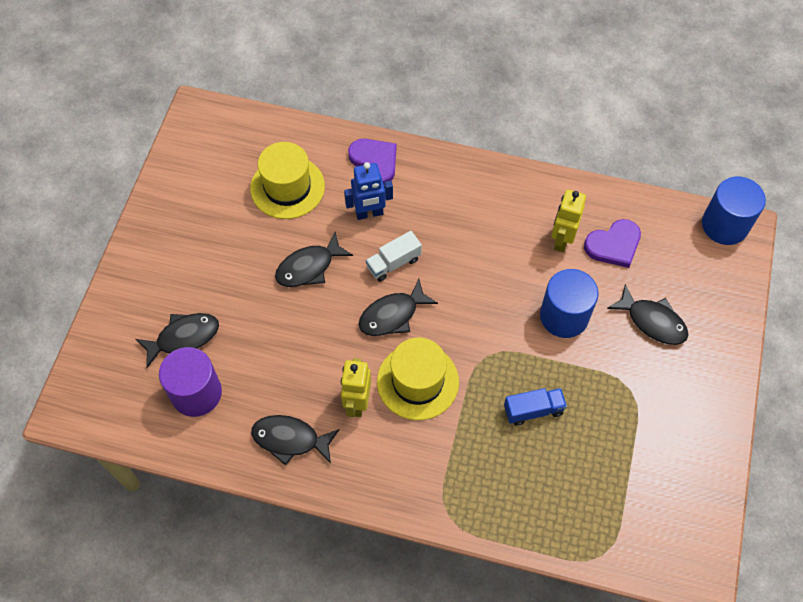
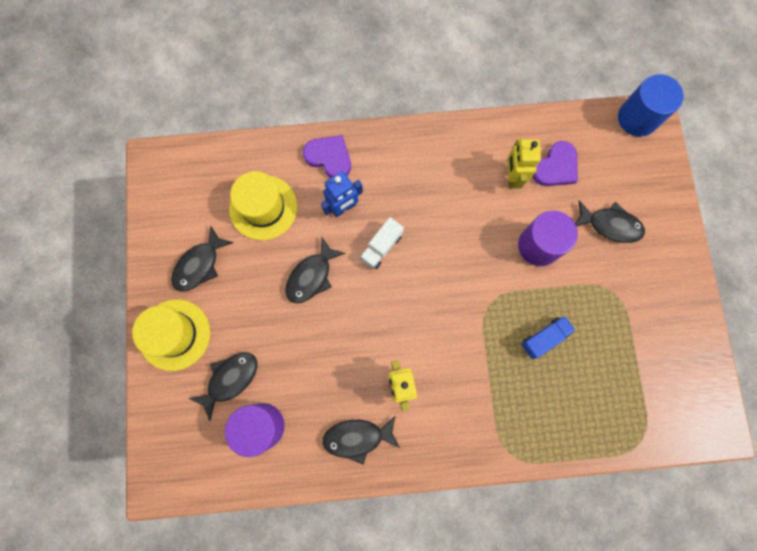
camera: 20 degrees left, 15 degrees up
black fish [359,279,438,336] -> black fish moved to [171,225,234,292]
yellow hat [377,338,459,420] -> yellow hat moved to [132,299,210,371]
blue cylinder [540,269,599,338] -> purple cylinder [518,211,578,266]

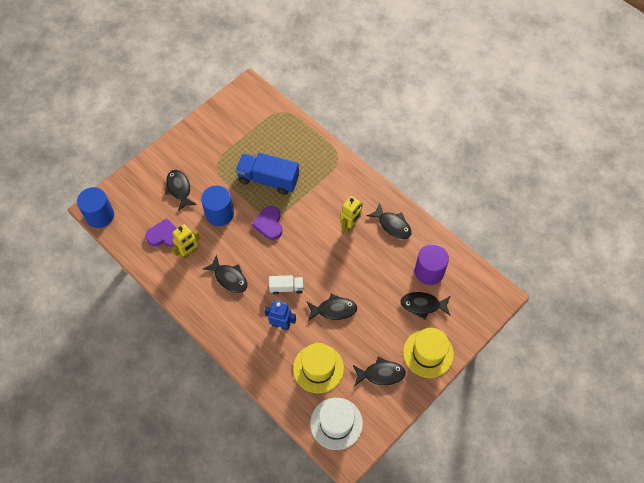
camera: 130 degrees left, 15 degrees down
purple heart [303,135,351,178] -> purple heart moved to [252,206,282,240]
purple cylinder [518,211,578,266] -> blue cylinder [201,185,234,226]
blue truck [521,316,575,359] -> blue truck [235,153,299,195], size x1.87
none -> black fish [203,255,247,293]
none -> white hat [310,398,363,450]

